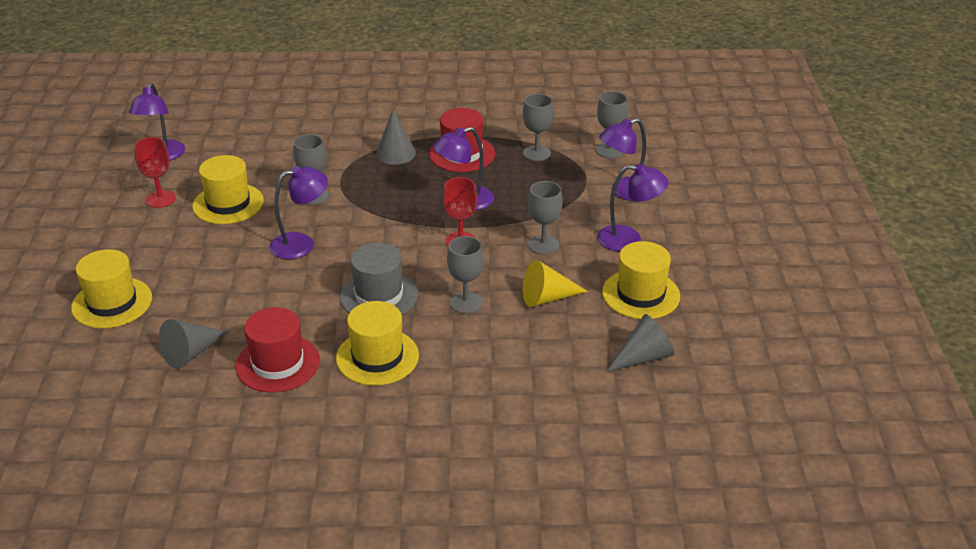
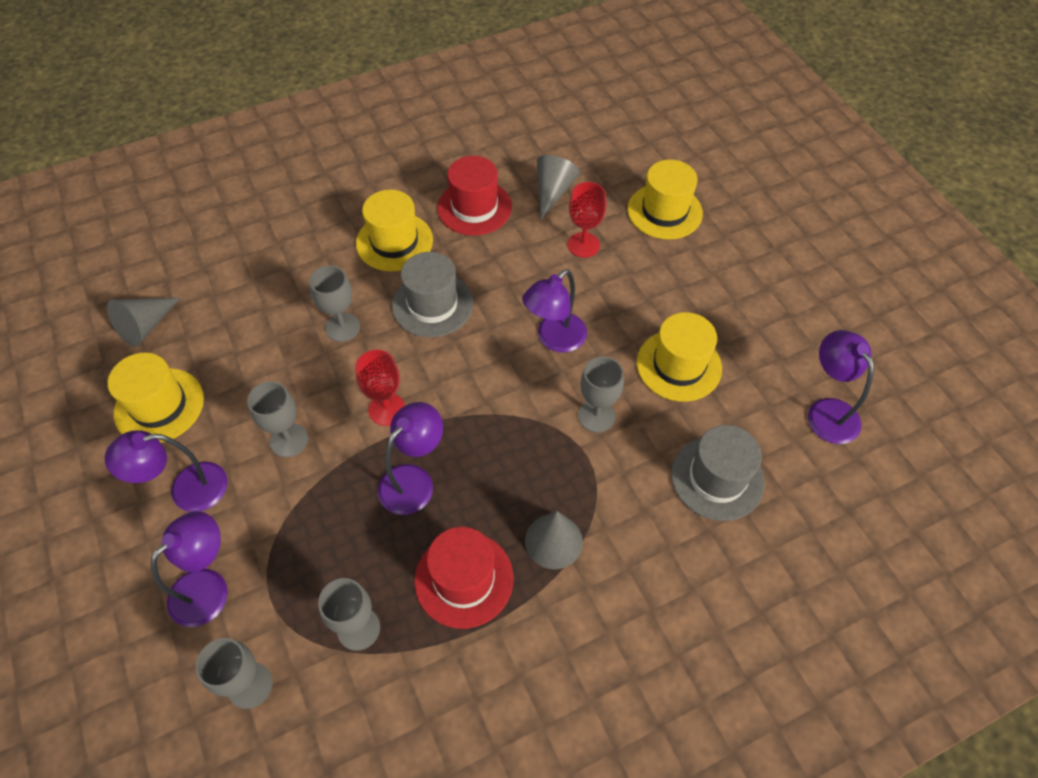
camera: 155 degrees right, 20 degrees up
red goblet [134,137,176,208] -> red goblet moved to [568,182,606,258]
yellow cone [523,260,588,307] -> none
none -> grey hat [671,425,764,521]

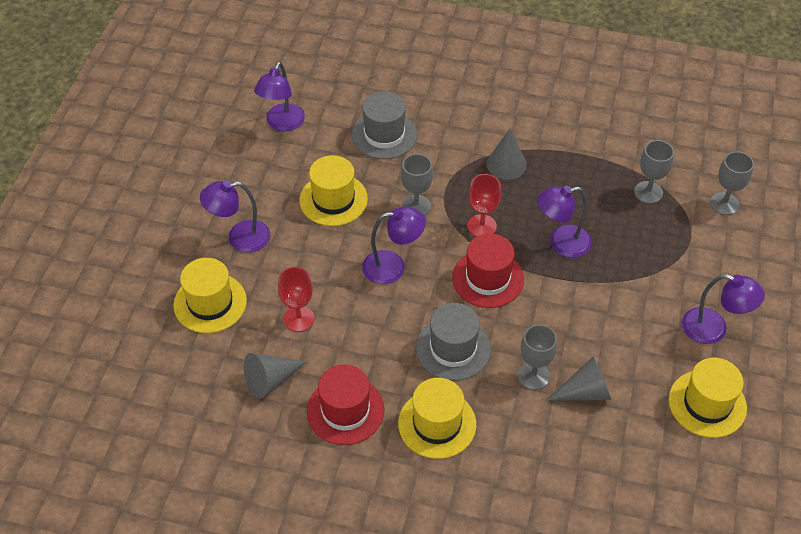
camera: 140 degrees left, 5 degrees down
grey cone [107,298,180,347] -> grey cone moved to [546,356,612,401]
purple lamp [151,511,228,627] -> purple lamp moved to [200,180,270,253]
grey goblet [247,381,308,457] -> none
red goblet [355,350,405,426] -> red goblet moved to [468,174,501,237]
red hat [414,527,514,629] -> red hat moved to [452,233,524,308]

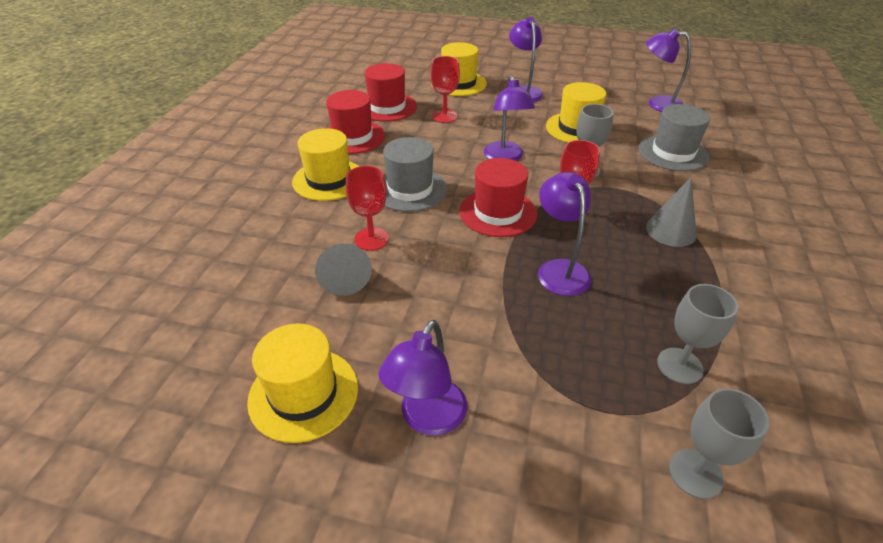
camera: 90 degrees right, 10 degrees down
grey cone [244,353,307,399] -> red hat [365,63,417,122]
grey goblet [518,324,557,390] -> red goblet [346,166,389,251]

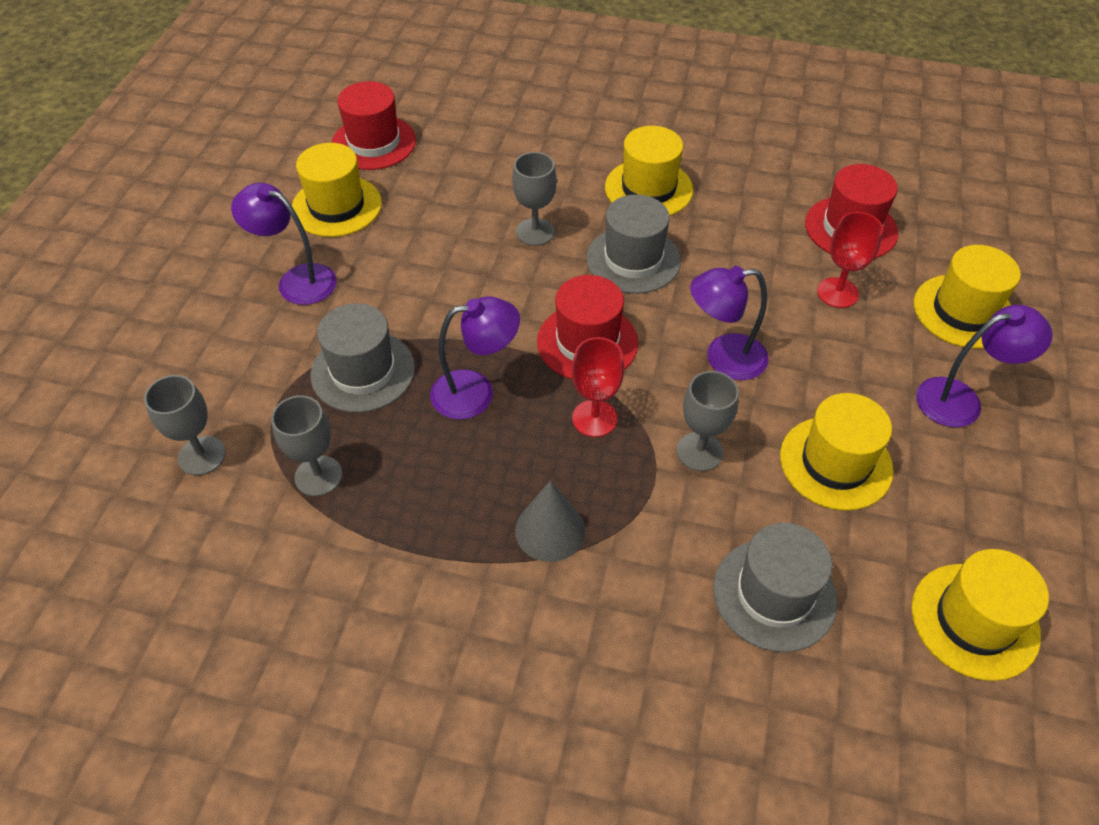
camera: 90 degrees right, 10 degrees up
grey cone [315,243,372,296] -> none
red hat [326,90,385,154] -> red hat moved to [331,81,416,170]
red goblet [346,166,389,251] -> grey goblet [512,152,557,246]
purple lamp [646,29,691,112] -> yellow hat [911,549,1049,681]
none -> grey hat [311,303,415,413]

